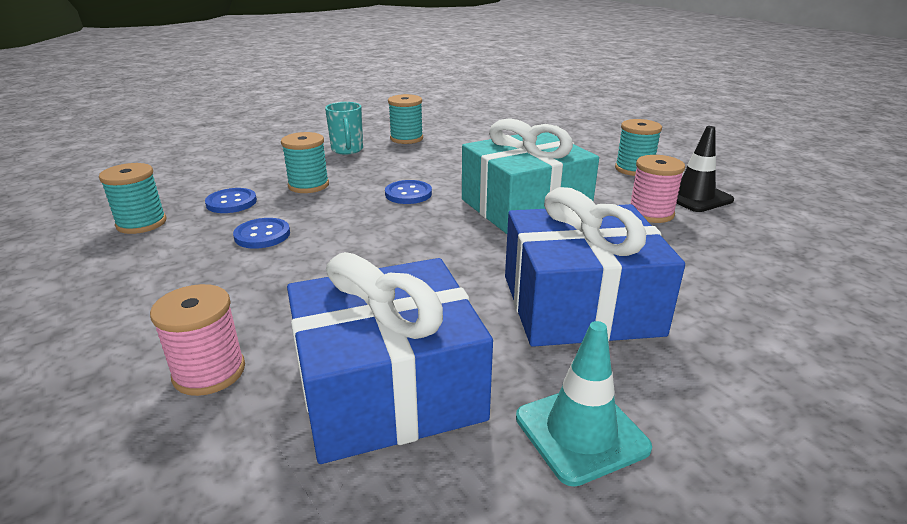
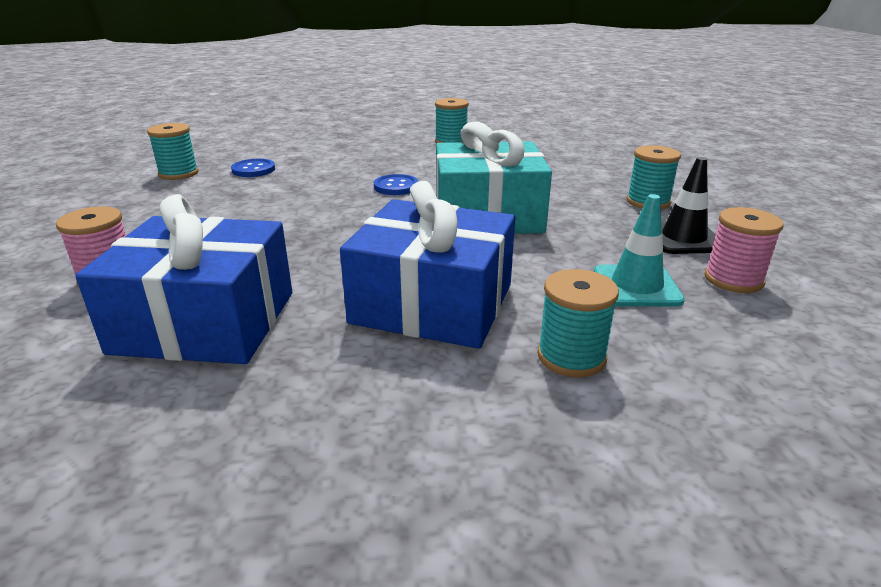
camera: 25 degrees right, 0 degrees up
blue button [233,218,290,249] -> none
turquoise spool [281,132,329,193] -> turquoise spool moved to [537,269,619,377]
turquoise mug [325,102,363,155] -> none
turquoise traffic cone [516,321,652,487] -> turquoise traffic cone moved to [594,194,685,307]
pink spool [630,155,685,223] -> pink spool moved to [705,207,784,293]

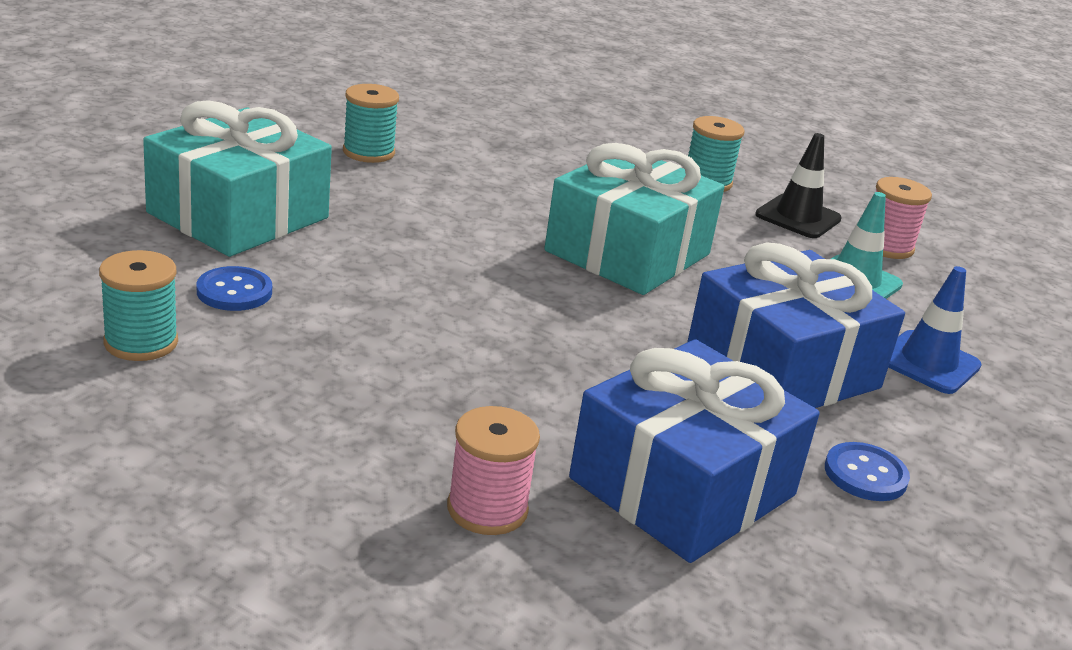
camera: 55 degrees left, 0 degrees up
blue button [374,174,419,195] -> blue button moved to [825,442,910,501]
turquoise spool [537,269,619,377] -> blue traffic cone [888,266,982,394]
none -> turquoise gift [143,100,332,257]

